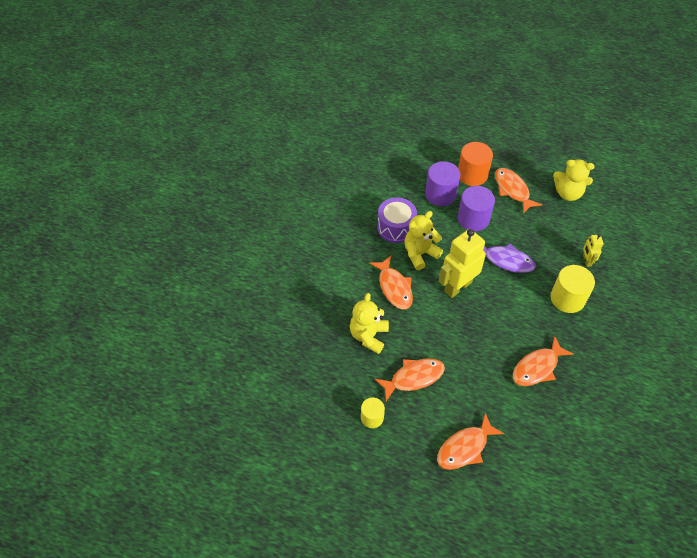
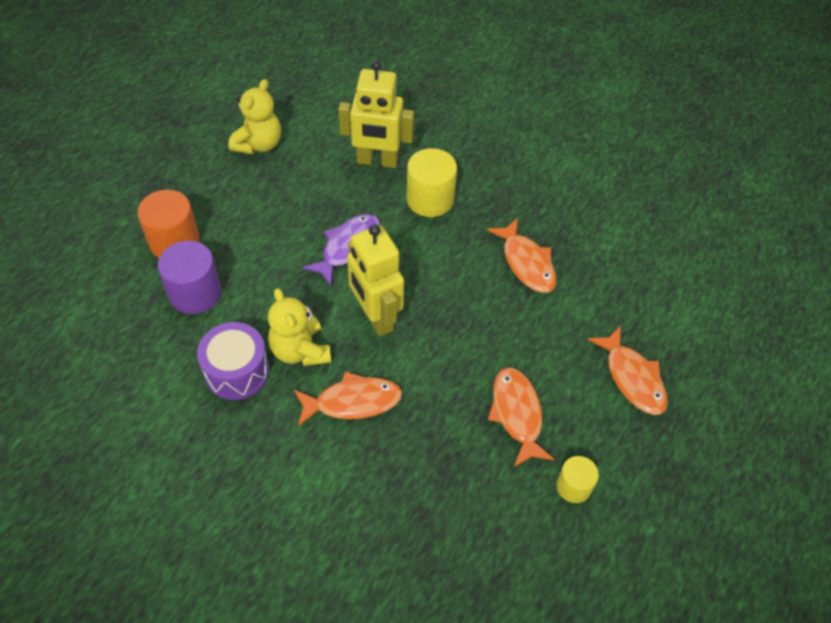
camera: 80 degrees left, 0 degrees up
yellow teddy bear [350,293,389,354] -> none
purple cylinder [458,186,495,231] -> none
orange fish [495,168,542,214] -> none
yellow robot [583,234,604,267] -> yellow robot [338,60,414,168], size x2.08

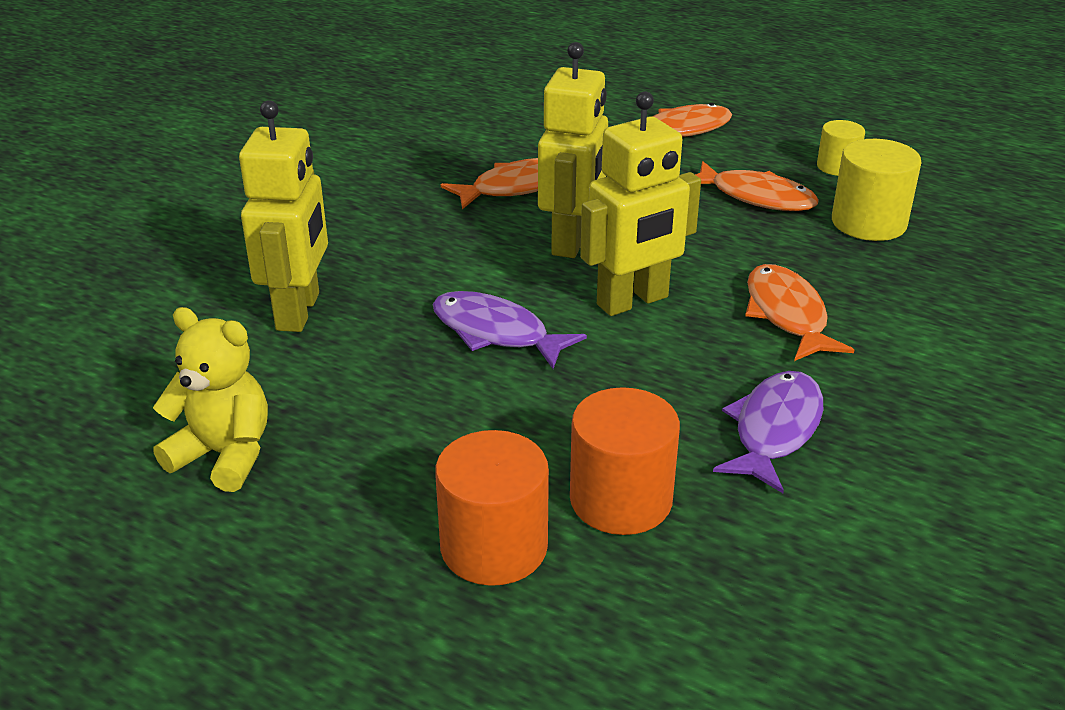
camera: 90 degrees left, 20 degrees down
purple cylinder [158,241,221,314] -> orange cylinder [570,387,680,535]
purple drum [197,322,270,400] -> purple fish [713,371,823,493]
yellow teddy bear [268,288,331,366] -> none
yellow cylinder [407,148,457,217] -> yellow cylinder moved to [832,139,922,241]
orange fish [488,367,554,467] -> orange fish turned 135 degrees counterclockwise [695,161,819,211]
none -> yellow robot [538,42,608,258]

